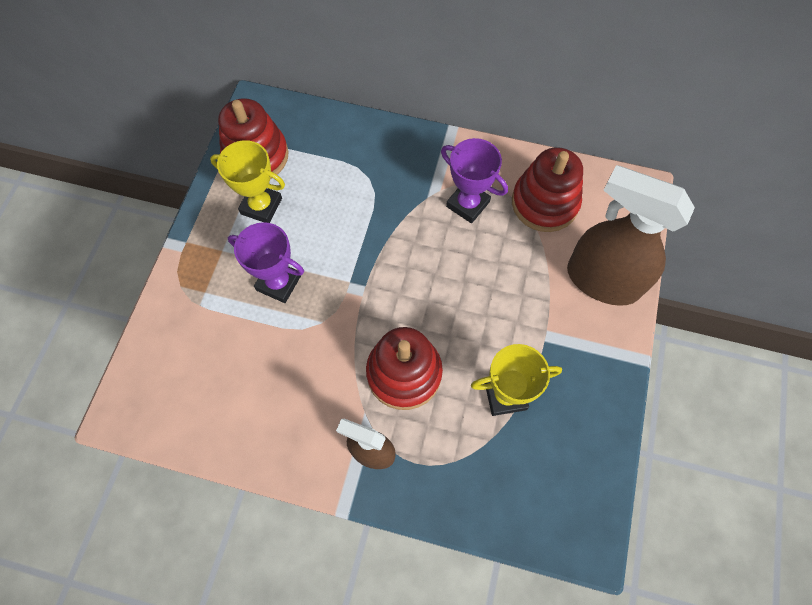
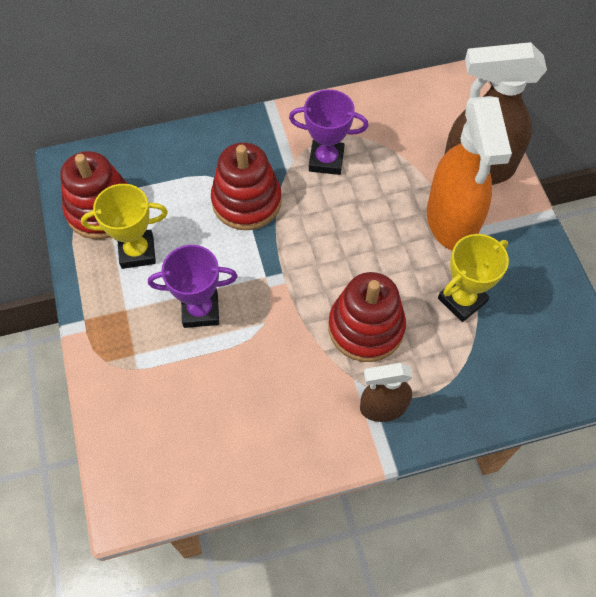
camera: 30 degrees left, 5 degrees down
red stacking toy [512,147,583,232] -> red stacking toy moved to [211,142,282,230]
none -> orange spray bottle [427,96,512,251]

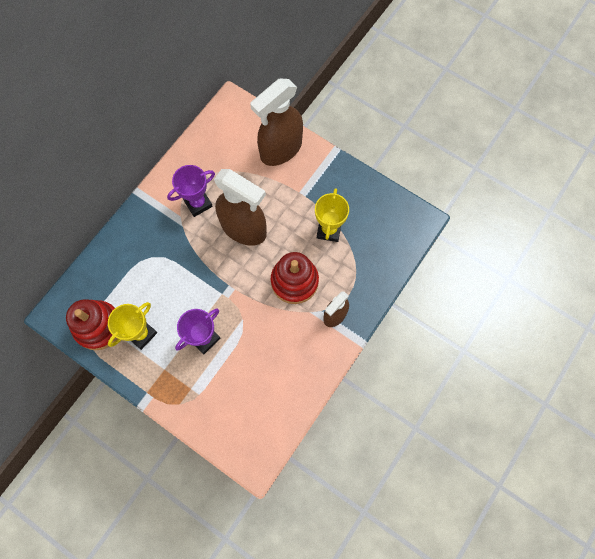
camera: 40 degrees left, 10 degrees up
red stacking toy [211,142,282,230] -> none
orange spray bottle [427,96,512,251] -> none
none -> brown spray bottle [214,169,267,246]

